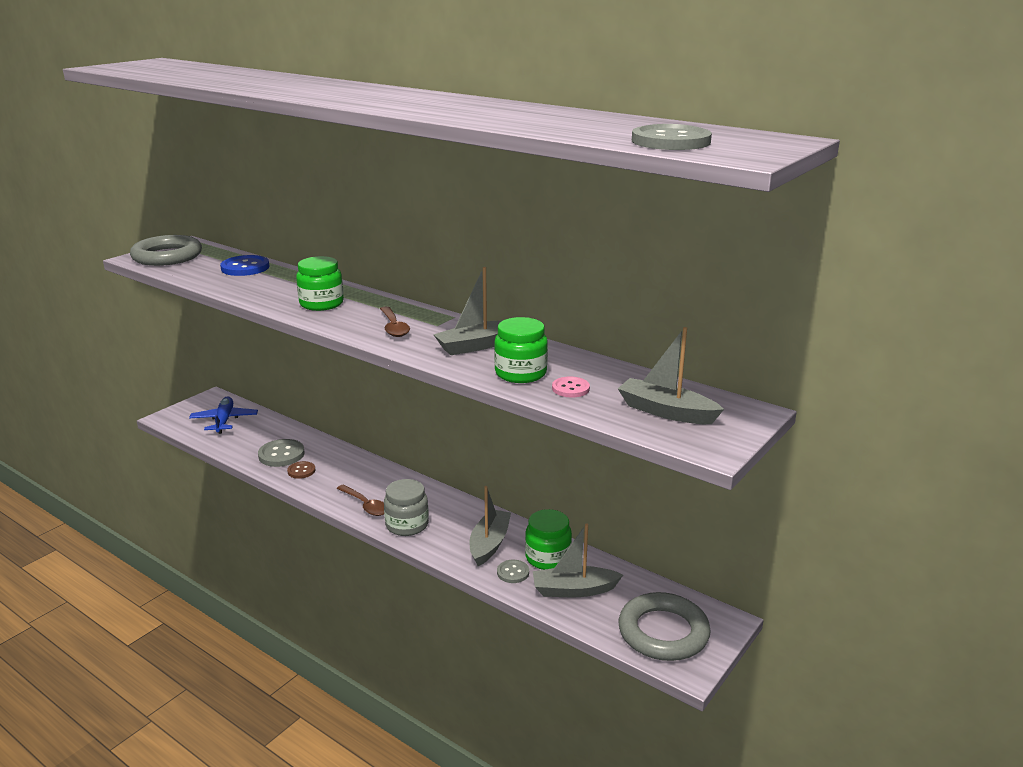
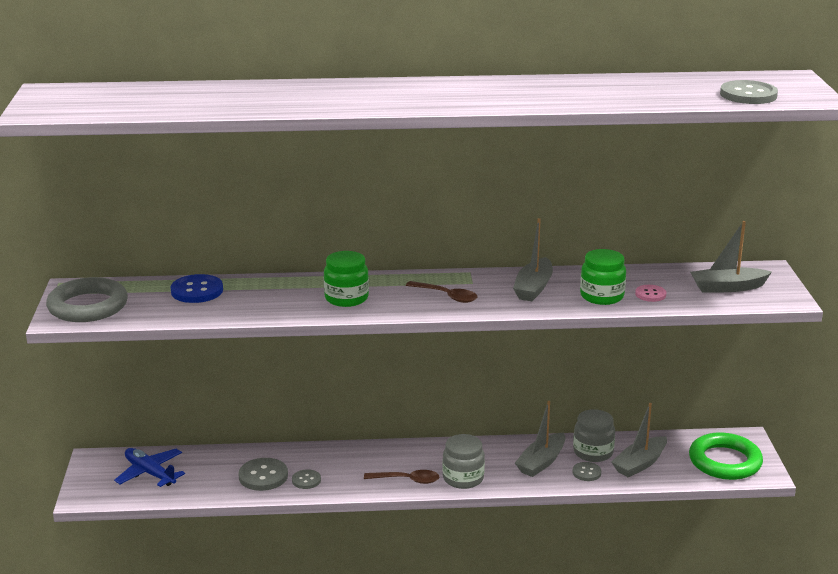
camera: 40 degrees left, 0 degrees up
brown button [287,461,315,479] -> grey button [292,469,321,489]
grey boat [470,486,511,566] -> grey boat turned 120 degrees counterclockwise [515,401,565,477]
green jar [525,509,572,570] -> grey jar [573,409,615,462]
grey ring [619,592,711,661] -> green ring [689,432,763,480]

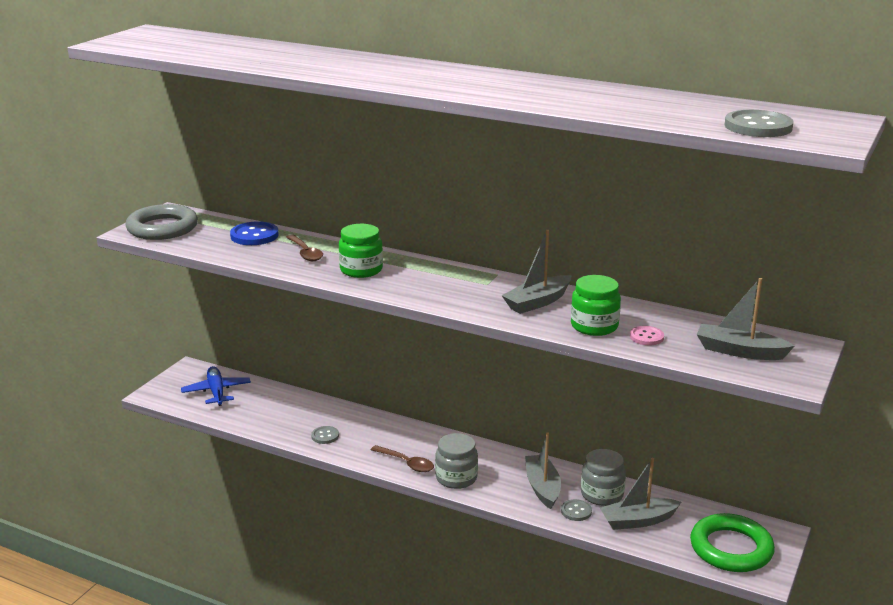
camera: 30 degrees right, 0 degrees up
grey button [238,458,288,491] -> none
brown spoon [406,281,477,303] -> brown spoon moved to [286,234,323,261]
grey boat [515,401,565,477] -> grey boat turned 105 degrees clockwise [525,432,561,509]

